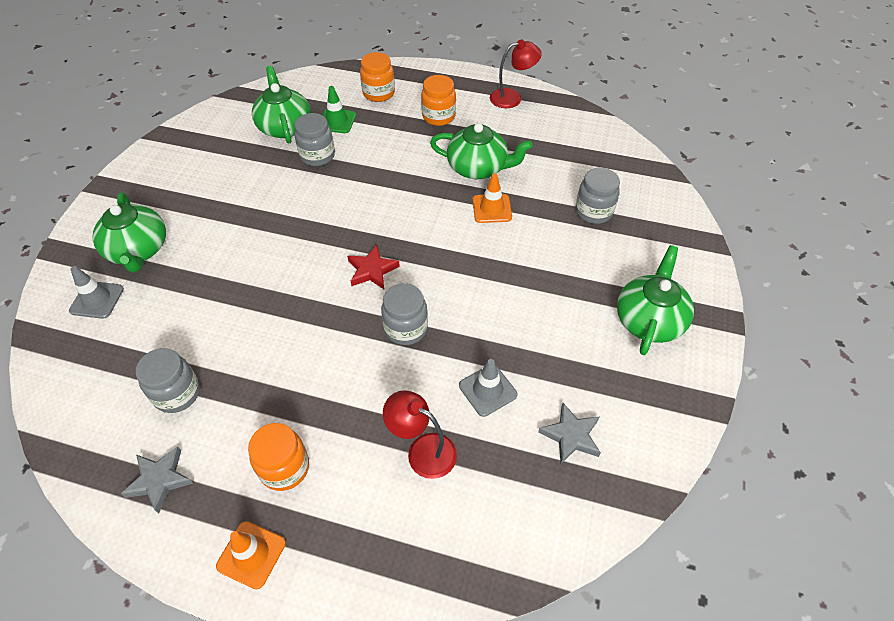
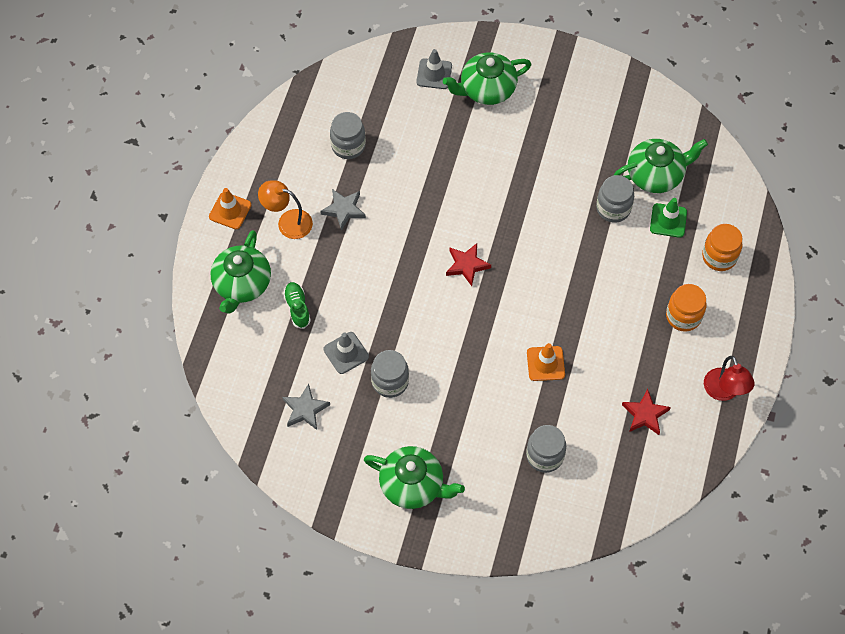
camera: 90 degrees right, 10 degrees up
grey star [121,446,193,514] -> grey star moved to [320,189,366,231]
orange jar [248,423,309,491] -> orange lamp [258,180,313,239]
grey jar [381,283,428,345] -> grey jar moved to [371,350,409,398]
red lamp [383,390,457,479] -> green shoe [283,282,311,329]
green teapot [430,123,533,179] -> green teapot moved to [211,230,271,314]
none -> red star [622,389,671,435]

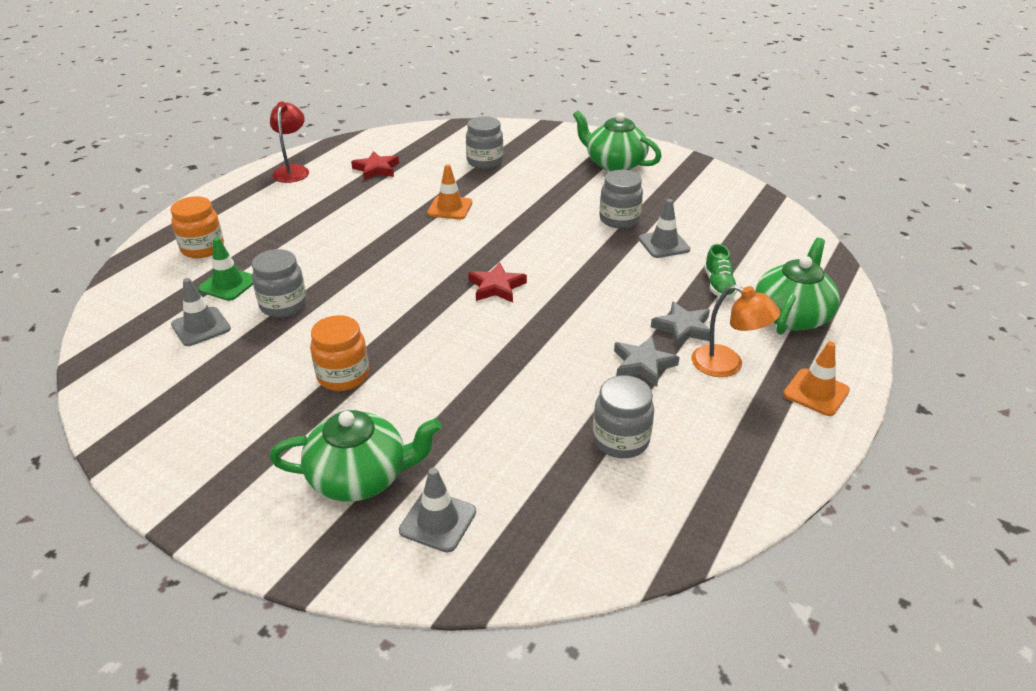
camera: 165 degrees left, 25 degrees down
grey star [282,384,330,430] -> grey star moved to [651,301,710,348]
green teapot [614,139,708,193] -> grey traffic cone [171,278,231,346]
orange jar [666,284,707,332] -> orange jar moved to [310,315,369,391]

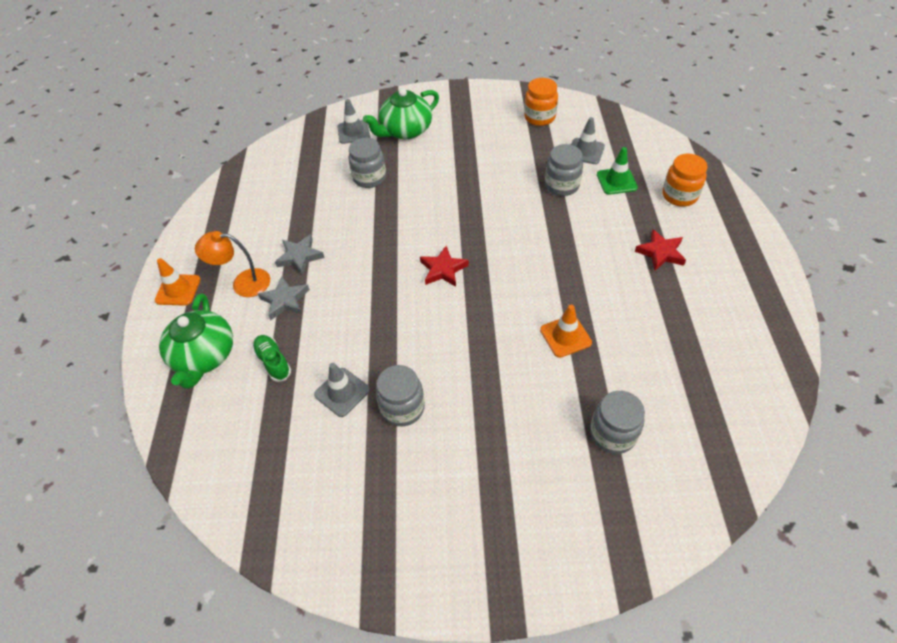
camera: 150 degrees right, 15 degrees up
red lamp [270,102,309,183] -> none
orange jar [310,315,369,391] -> orange jar moved to [524,78,558,126]
red star [351,151,399,180] -> red star moved to [635,229,686,271]
green teapot [573,110,662,172] -> none
grey jar [593,375,654,458] -> grey jar moved to [348,138,386,188]

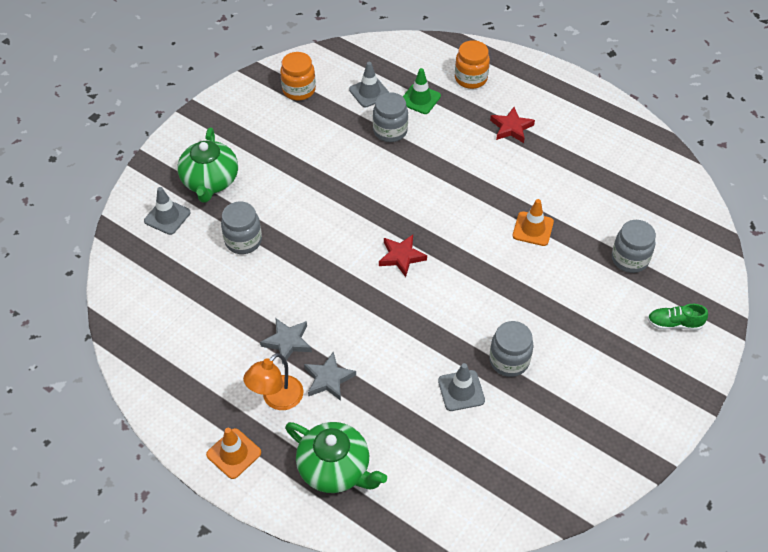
camera: 55 degrees left, 0 degrees up
green shoe [252,335,291,382] -> green shoe moved to [647,304,708,330]

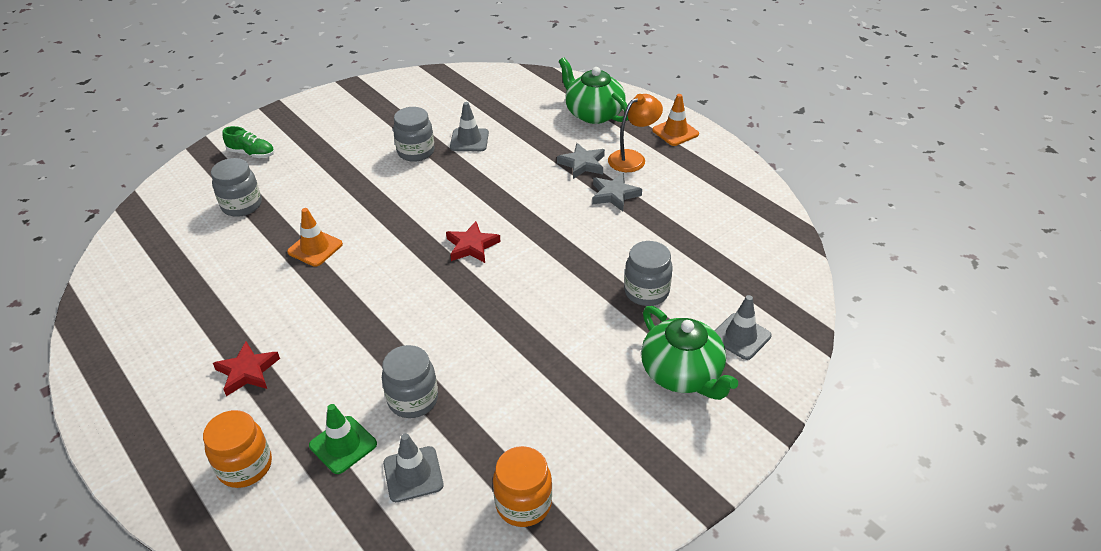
camera: 165 degrees left, 10 degrees down
green teapot [178,127,238,203] -> green teapot turned 135 degrees clockwise [641,306,738,400]

